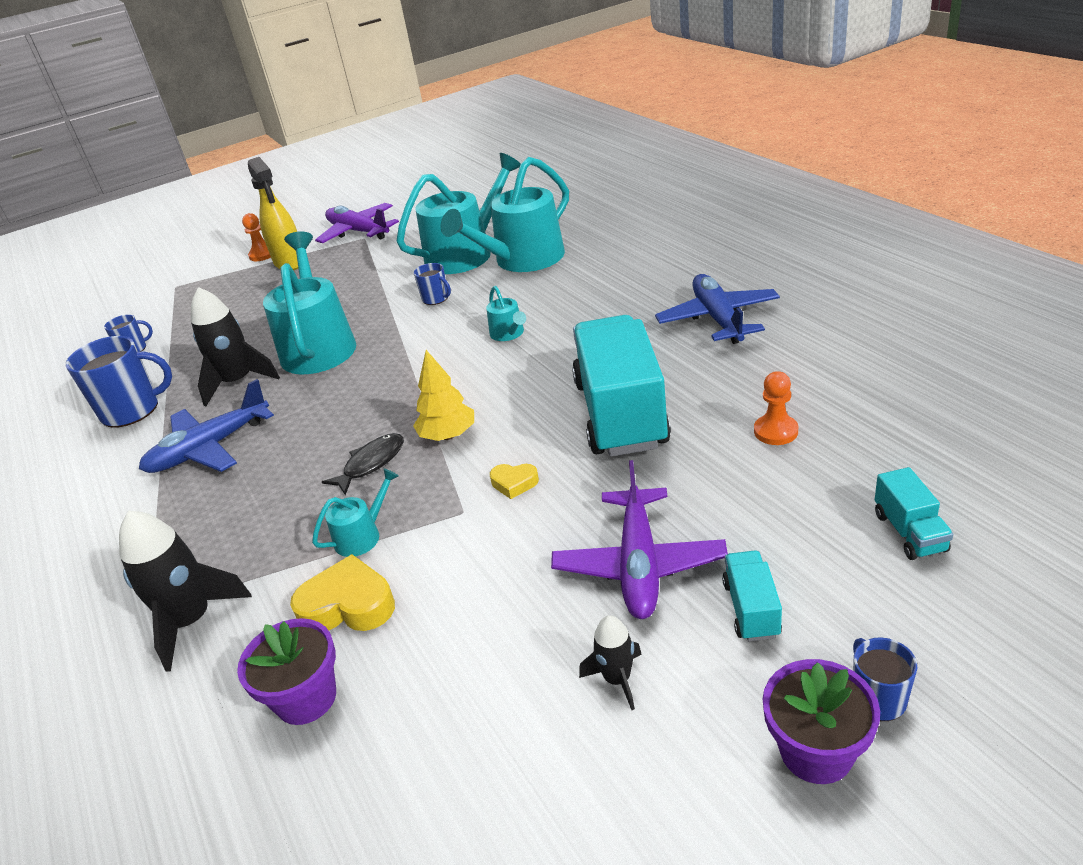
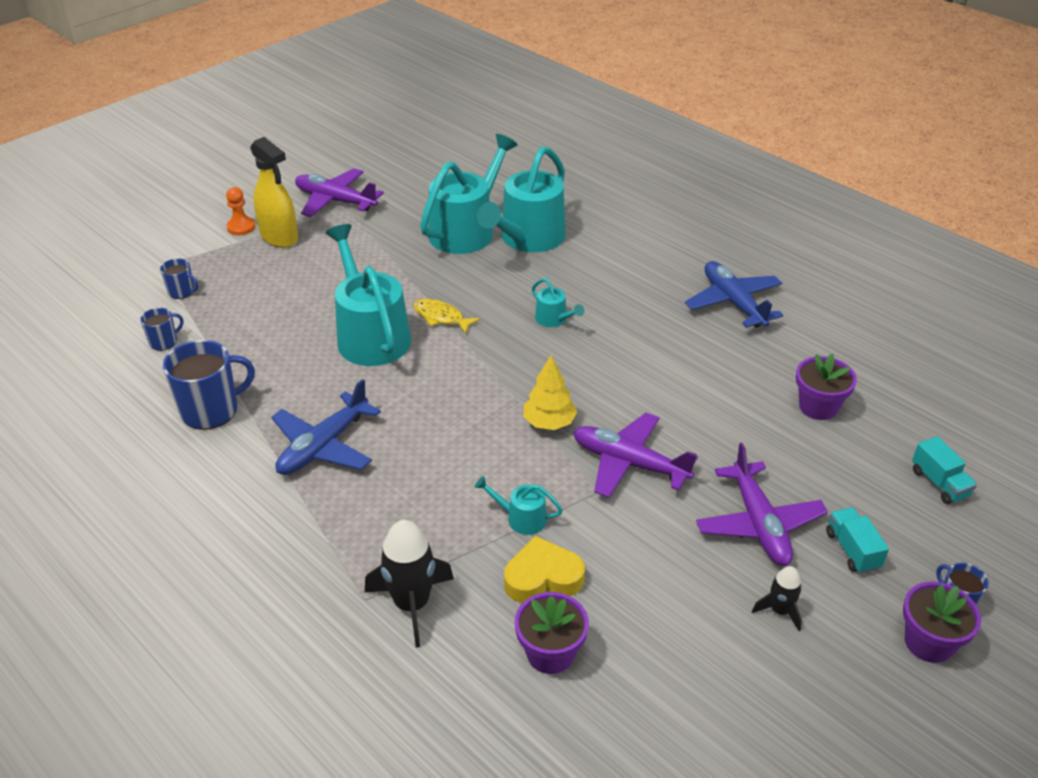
camera: 20 degrees left, 5 degrees up
black rocket [191,287,280,406] -> none
turquoise watering can [312,468,399,557] -> turquoise watering can turned 105 degrees counterclockwise [475,476,563,535]
black fish [322,433,404,495] -> none
blue mug [414,263,451,305] -> blue mug moved to [160,258,198,299]
yellow heart [490,464,539,499] -> purple plane [573,413,698,498]
turquoise truck [572,315,671,457] -> none
orange pawn [754,371,798,445] -> purple flower pot [796,354,857,420]
none -> yellow fish [413,299,480,334]

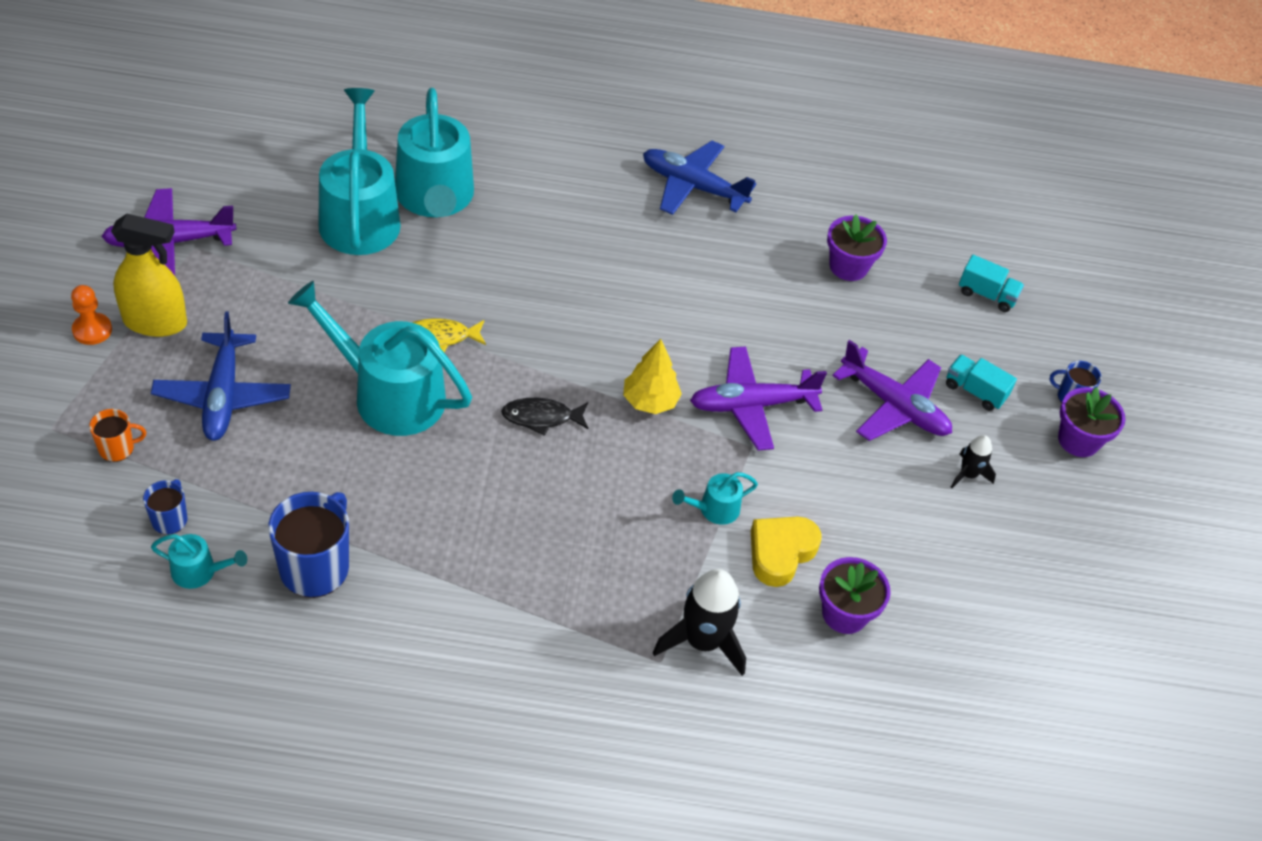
camera: 45 degrees left, 10 degrees up
blue mug [160,258,198,299] -> orange mug [89,409,146,462]
blue plane [271,379,381,475] -> blue plane moved to [151,311,291,441]
turquoise watering can [532,278,584,327] -> turquoise watering can moved to [151,534,247,589]
none -> black fish [501,398,588,436]

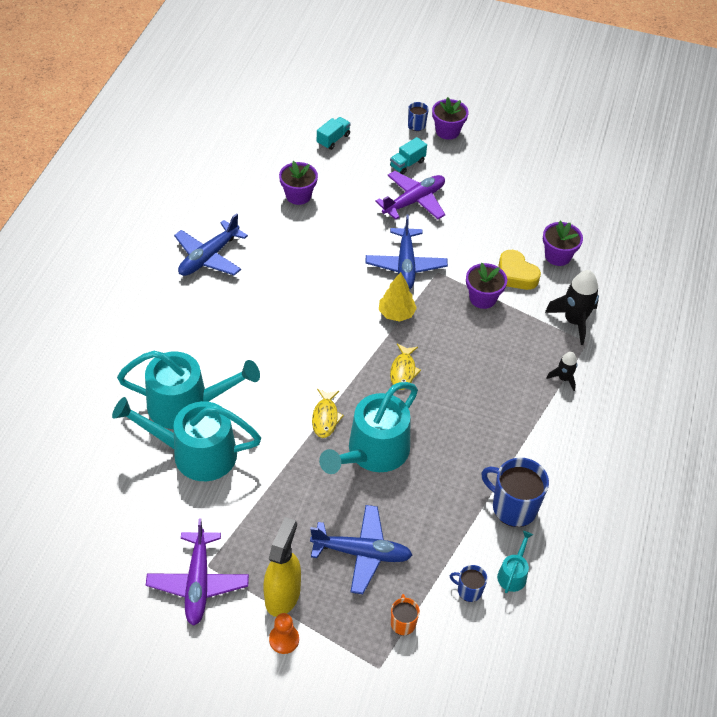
camera: 75 degrees left, 0 degrees up
black fish [501,398,588,436] -> yellow fish [390,344,421,390]
turquoise watering can [672,472,758,525] -> purple flower pot [466,263,507,309]
purple plane [690,346,827,451] -> blue plane [366,215,448,290]
black rocket [951,435,996,488] -> black rocket moved to [547,352,577,391]

